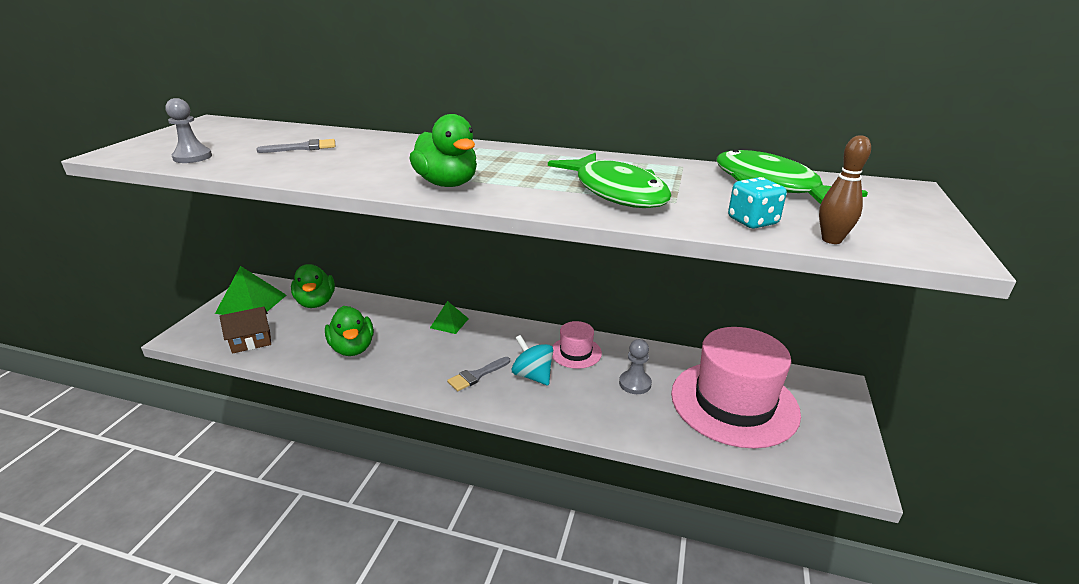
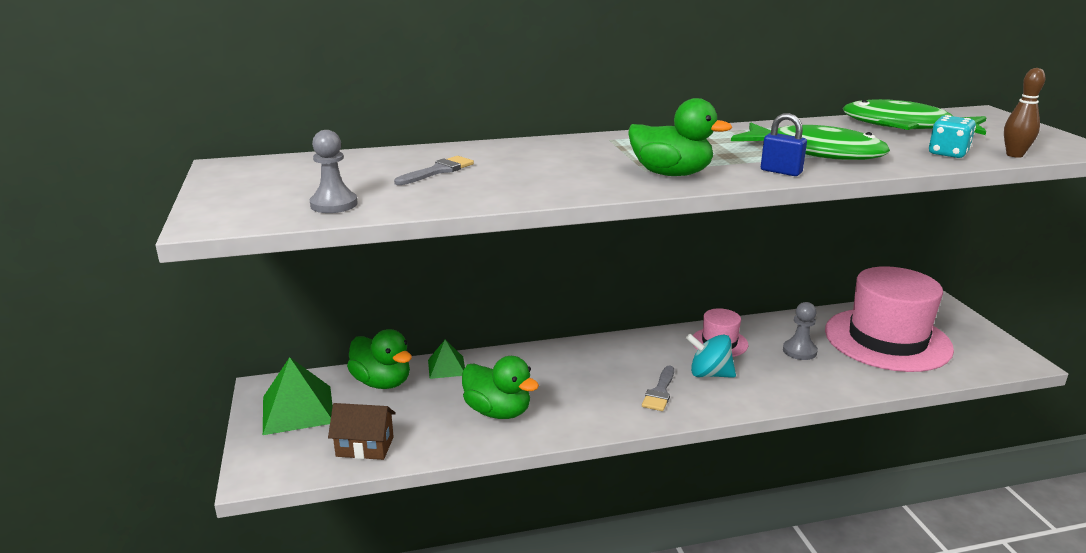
camera: 30 degrees left, 5 degrees down
brown house [220,307,271,354] -> brown house turned 60 degrees clockwise [328,403,396,460]
green pyramid [430,301,469,334] -> green pyramid moved to [428,339,465,379]
none -> blue padlock [761,113,807,176]

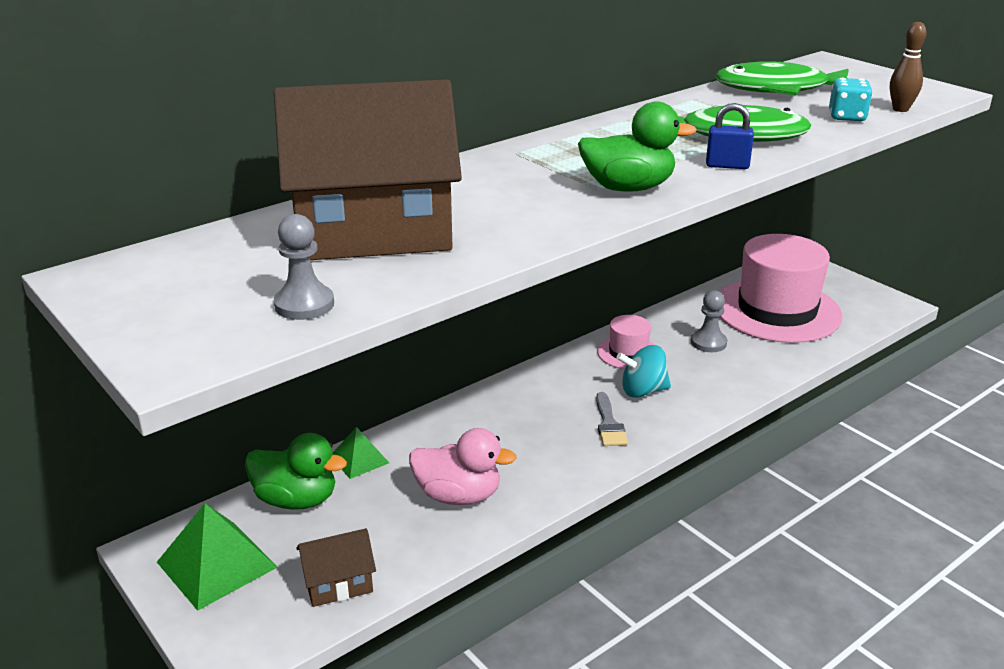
camera: 25 degrees left, 5 degrees up
grey brush [394,156,474,185] -> brown house [274,79,462,260]
green duck [462,356,539,419] -> pink duck [409,428,517,505]

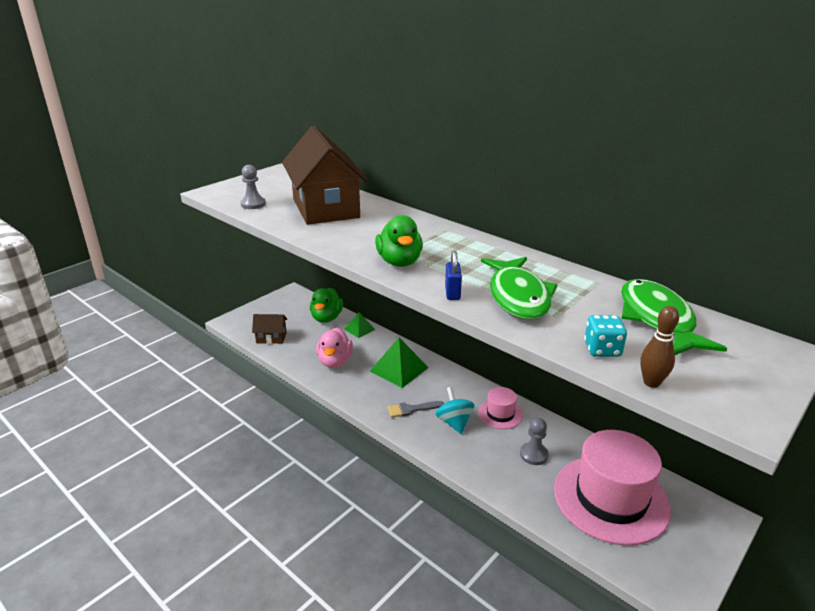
camera: 80 degrees right, 0 degrees up
green pyramid [157,503,277,611] -> green pyramid moved to [370,338,429,388]
brown house [296,528,376,607] -> brown house turned 60 degrees counterclockwise [252,314,287,344]

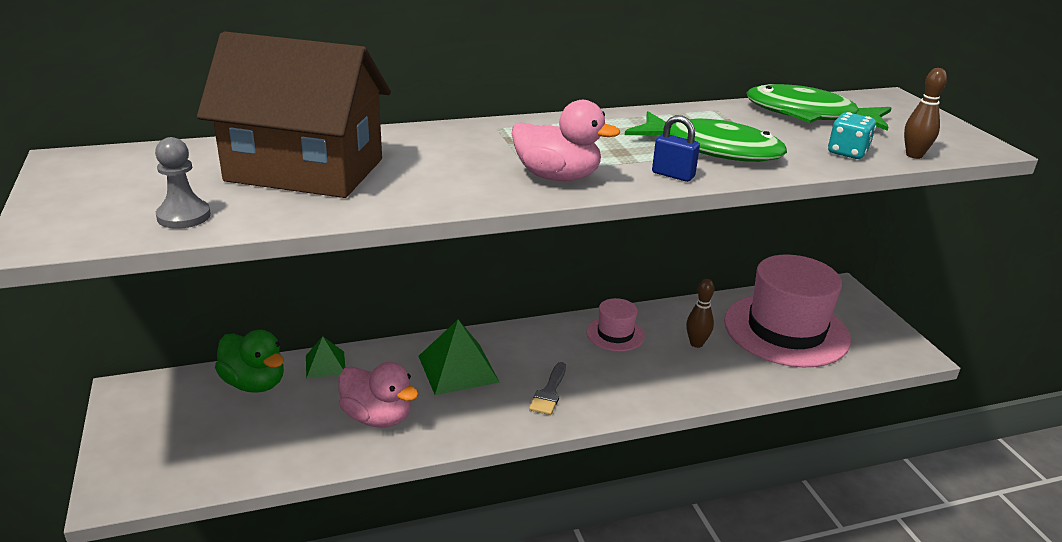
camera: 60 degrees left, 0 degrees up
brown house [252,314,287,344] -> none
green duck [375,215,423,267] -> pink duck [512,100,620,181]
turquoise spinning top [436,387,474,434] -> none
grey pawn [520,418,549,465] -> brown bowling pin [686,279,714,348]

